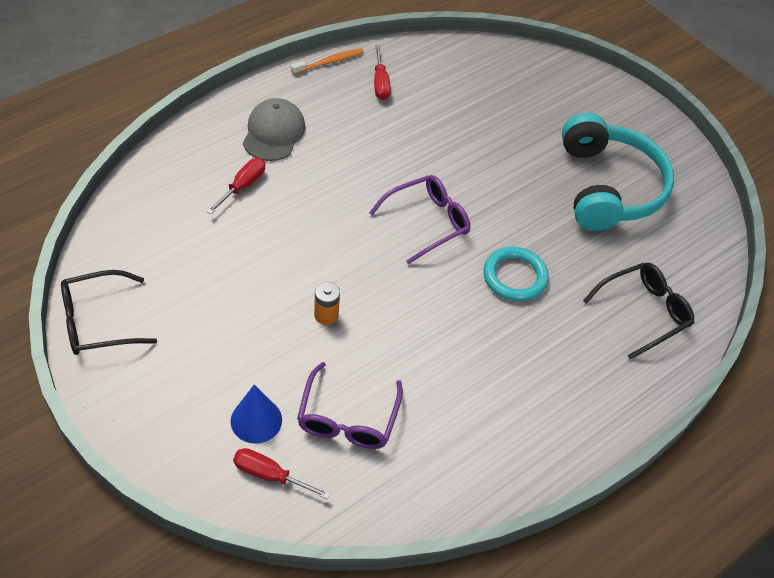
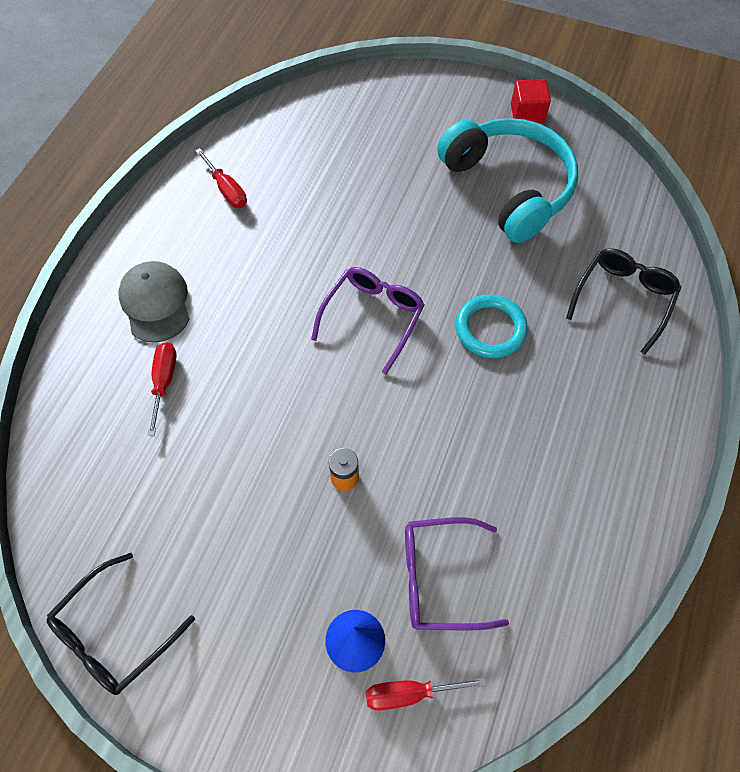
camera: 25 degrees left, 10 degrees up
orange toothbrush [291,48,364,75] -> none
purple glasses [297,362,403,449] -> purple glasses turned 105 degrees clockwise [405,517,509,631]
none -> red cube [511,79,551,124]

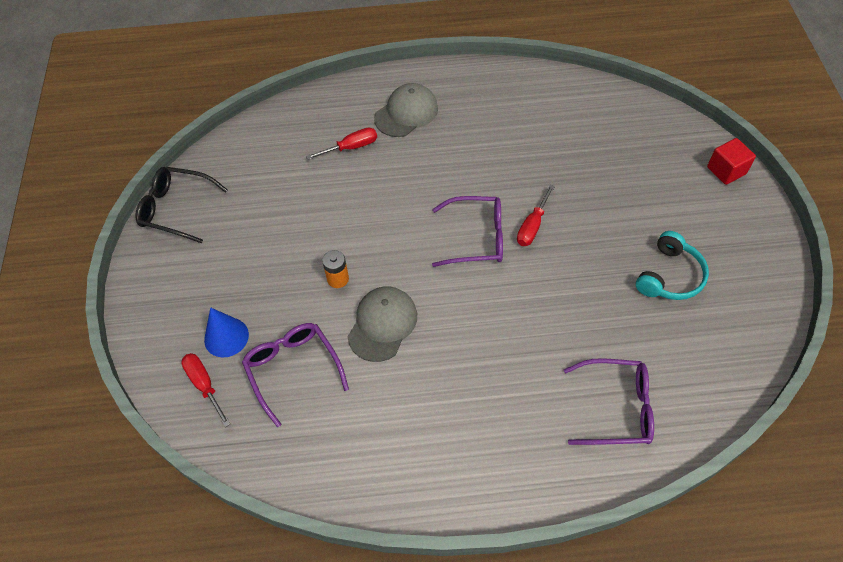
camera: 65 degrees right, 5 degrees down
red screwdriver [195,148,247,208] -> red screwdriver moved to [517,184,555,246]
turquoise headphones [437,118,578,243] -> turquoise headphones [636,231,709,300], size x0.56
turquoise ring [456,295,528,358] -> none
red cube [511,79,551,124] -> red cube moved to [707,138,756,185]
black glasses [566,248,681,355] -> purple glasses [564,358,654,445]
none -> grey cap [348,287,417,362]

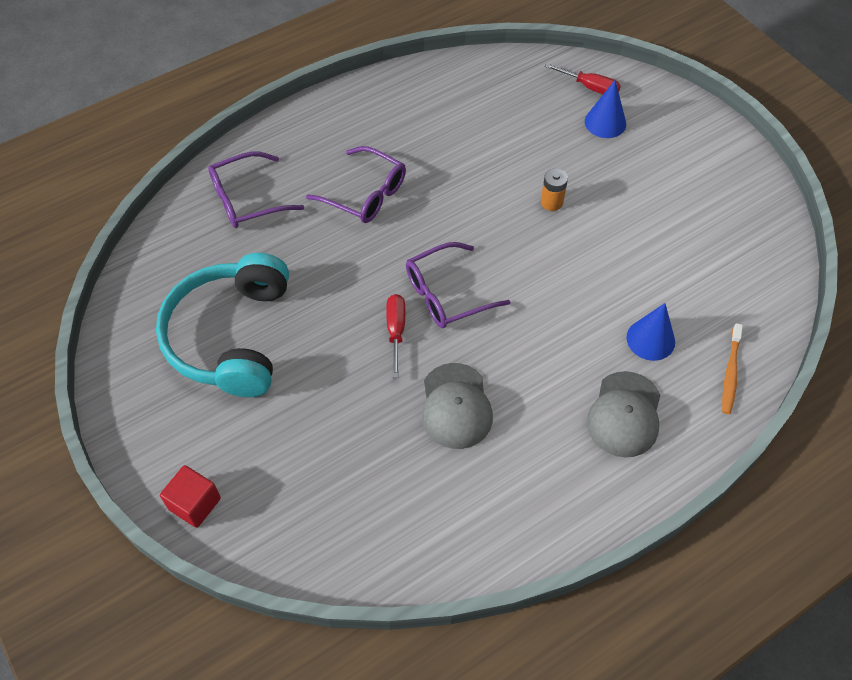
camera: 150 degrees right, 0 degrees up
black glasses [135,167,228,243] -> none
purple glasses [242,323,349,427] -> purple glasses moved to [306,146,406,223]
red screwdriver [306,128,377,160] -> blue cone [626,303,675,361]
grey cap [348,287,417,362] -> grey cap moved to [422,363,493,449]
turquoise headphones [636,231,709,300] -> turquoise headphones [156,253,289,397], size x1.79
none -> orange toothbrush [722,323,743,414]

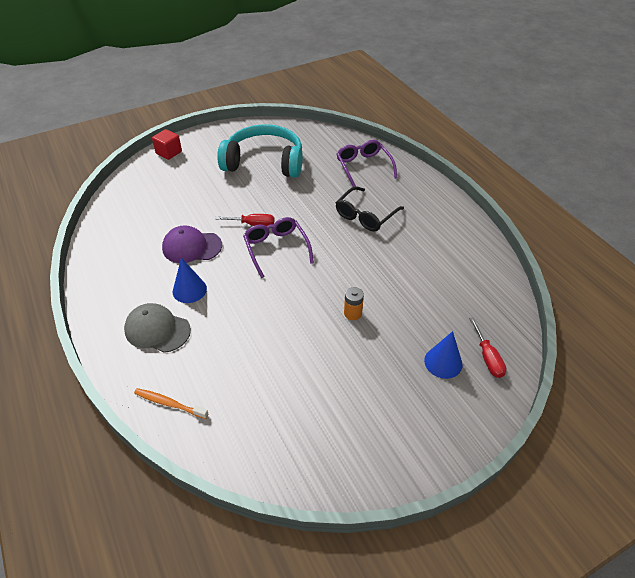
camera: 95 degrees right, 10 degrees down
purple glasses [306,146,406,223] -> black glasses [336,186,404,232]
grey cap [422,363,493,449] -> purple cap [162,226,222,263]
red screwdriver [545,63,621,94] -> red screwdriver turned 45 degrees counterclockwise [469,317,506,378]
blue cone [626,303,675,361] -> blue cone moved to [173,258,207,303]

